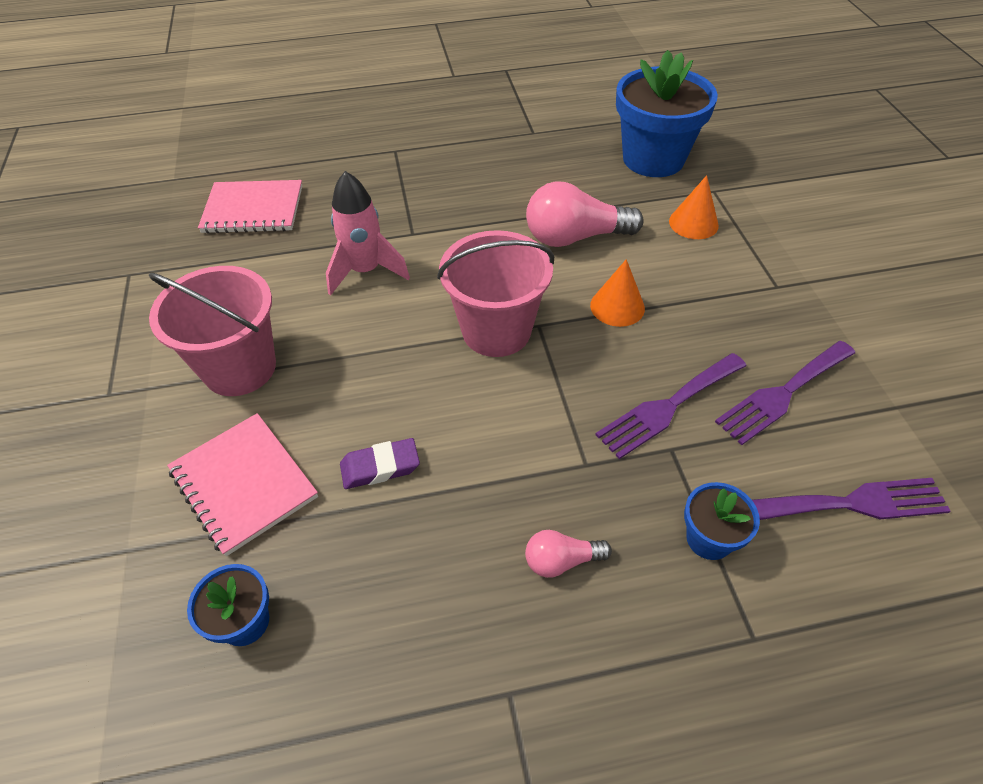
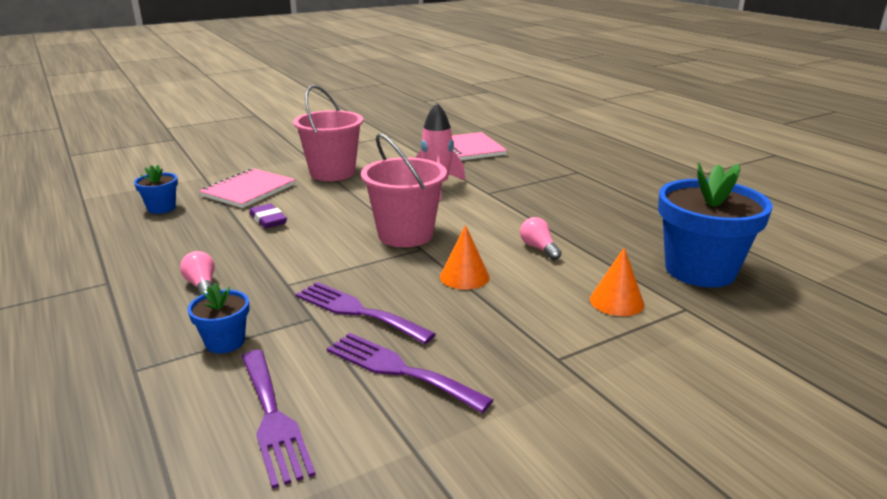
camera: 70 degrees right, 25 degrees down
pink light bulb [526,181,644,247] -> pink light bulb [520,217,562,260], size x0.52

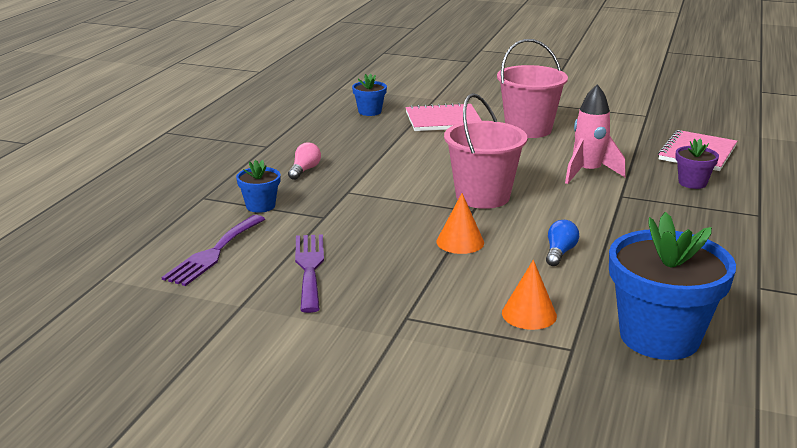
camera: 50 degrees right, 0 degrees up
purple eraser [249,204,287,229] -> none
purple fork [296,282,436,344] -> none
pink light bulb [520,217,562,260] -> blue light bulb [546,220,579,266]
none -> purple flower pot [675,139,719,189]

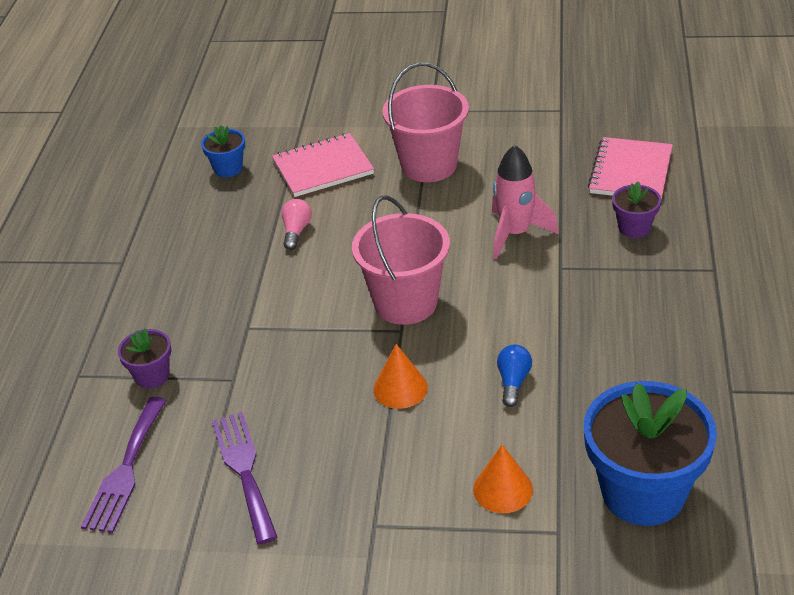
camera: 10 degrees left, 15 degrees up
blue flower pot [236,160,281,213] -> purple flower pot [118,329,171,388]
pink light bulb [288,142,321,180] -> pink light bulb moved to [281,199,312,250]

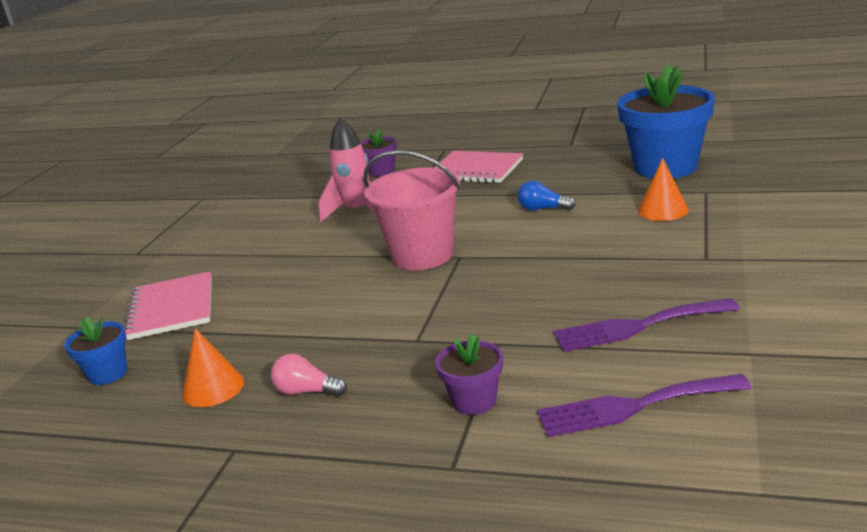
camera: 80 degrees left, 15 degrees down
purple fork [81,397,167,533] -> purple fork turned 150 degrees clockwise [537,374,752,437]
pink light bulb [281,199,312,250] -> pink light bulb moved to [271,354,347,396]
orange cone [373,344,428,409] -> orange cone moved to [182,328,244,407]
pink bucket [382,63,469,182] -> none
pink notebook [588,137,673,199] -> pink notebook moved to [434,151,523,183]

